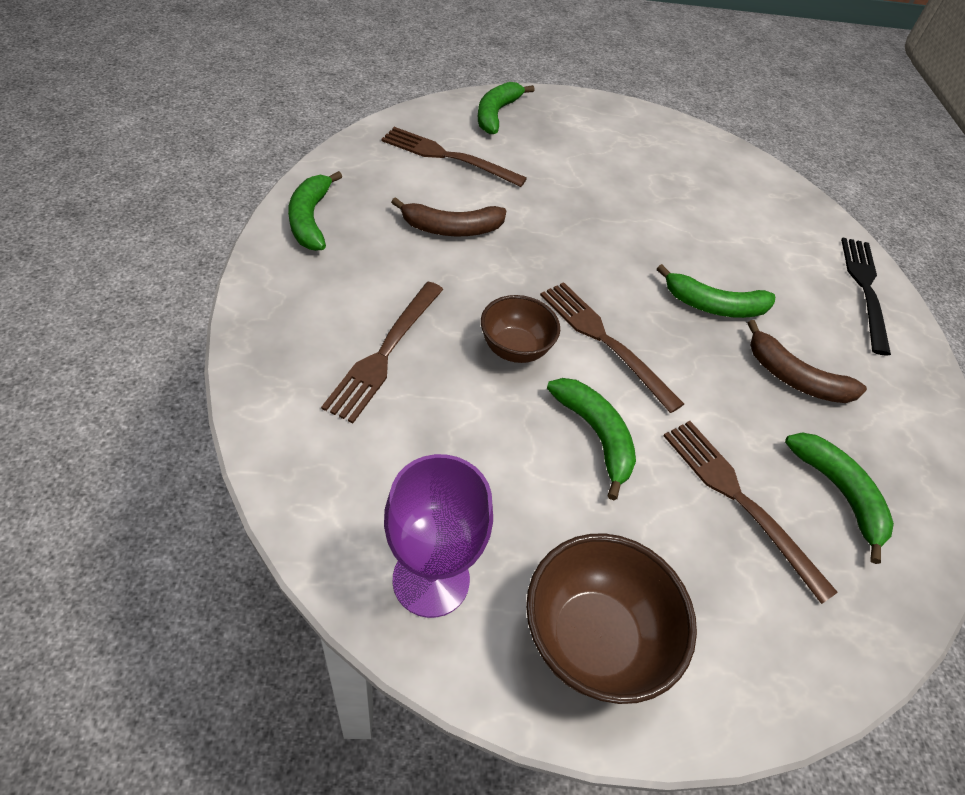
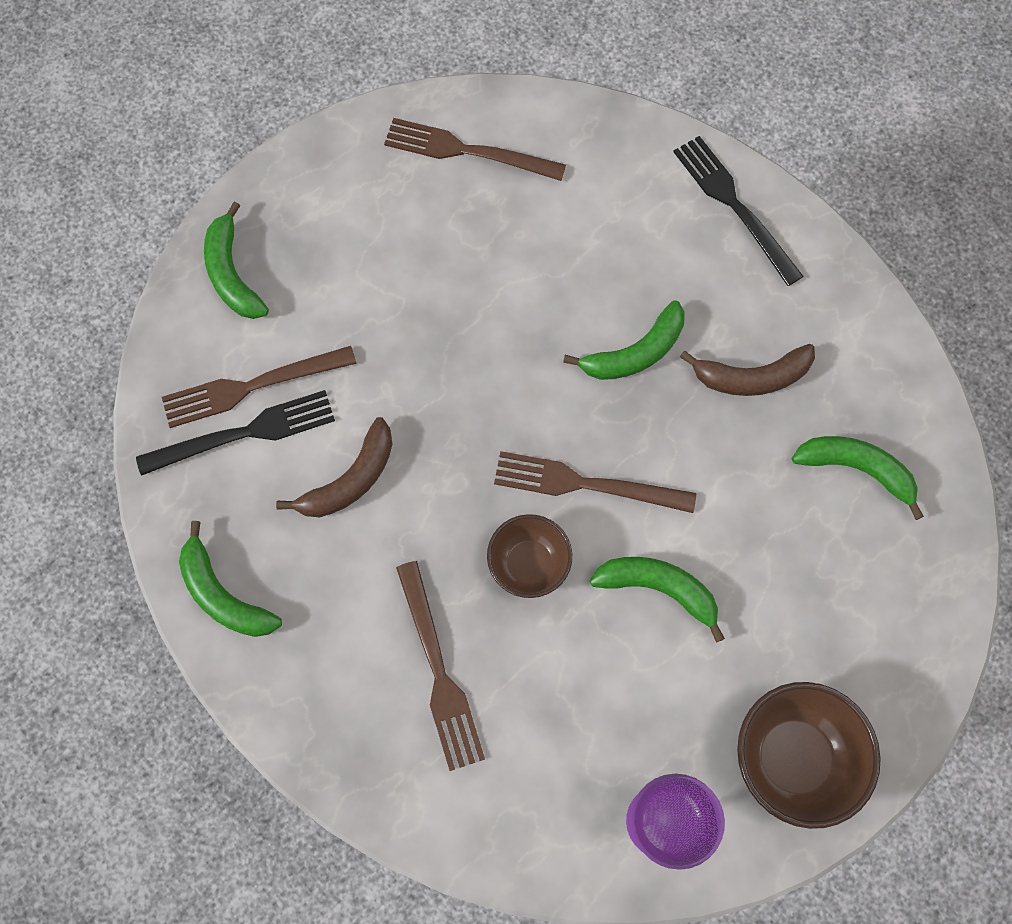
camera: 35 degrees left, 20 degrees up
brown fork [663,421,838,604] -> brown fork moved to [384,118,566,181]
none -> black fork [136,390,335,476]

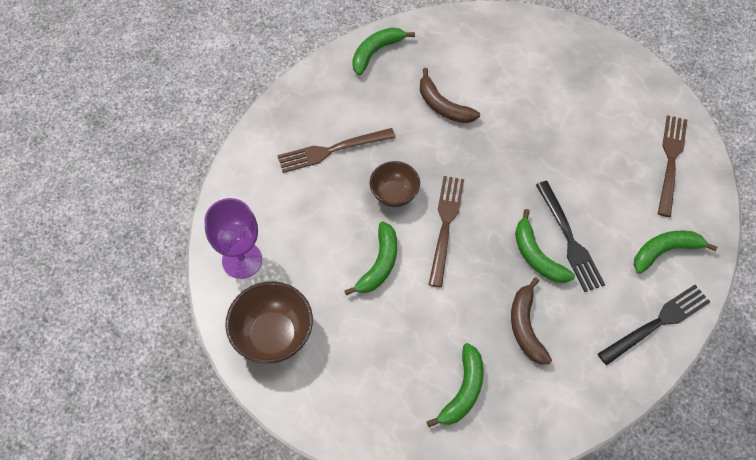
camera: 90 degrees right, 10 degrees down
black fork [136,390,335,476] -> black fork moved to [536,181,605,292]
brown fork [162,346,357,428] -> none
green banana [204,202,269,319] -> green banana moved to [634,231,717,274]

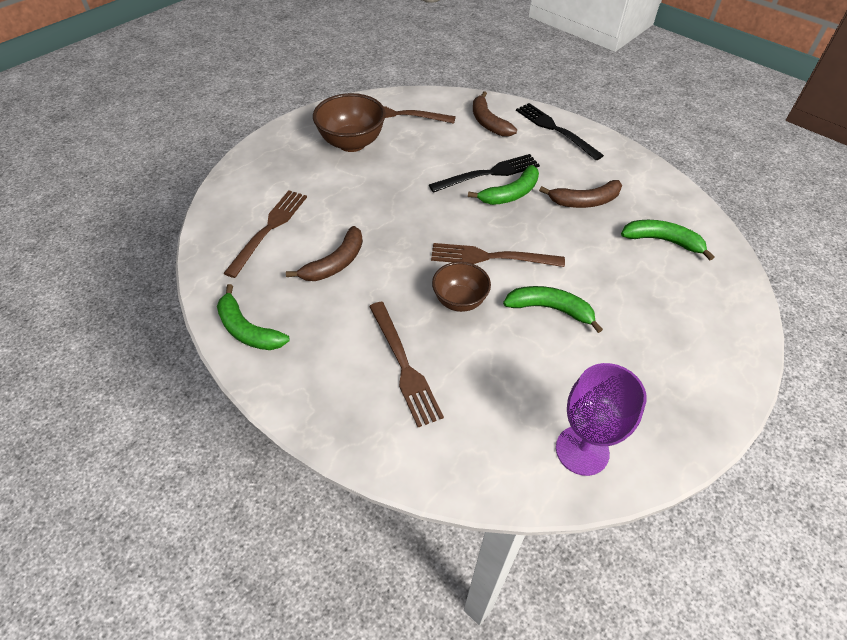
camera: 95 degrees left, 10 degrees down
brown bowl [225,281,313,364] -> brown bowl moved to [313,93,386,152]
green banana [634,231,717,274] -> brown banana [473,91,517,137]
none -> brown fork [224,190,307,278]

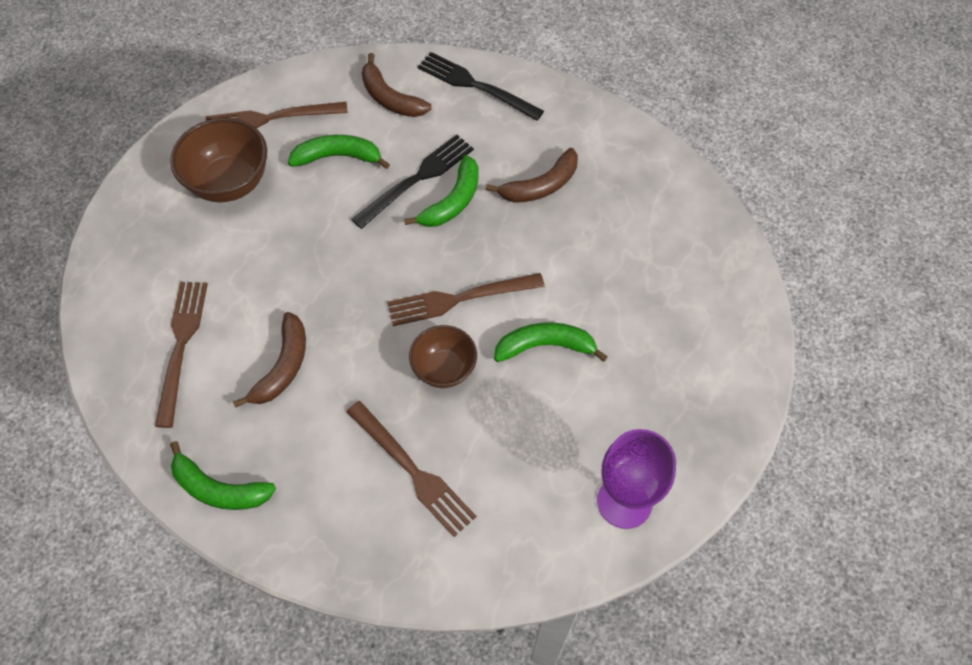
camera: 20 degrees left, 10 degrees up
green banana [621,220,714,260] -> green banana moved to [288,135,390,169]

